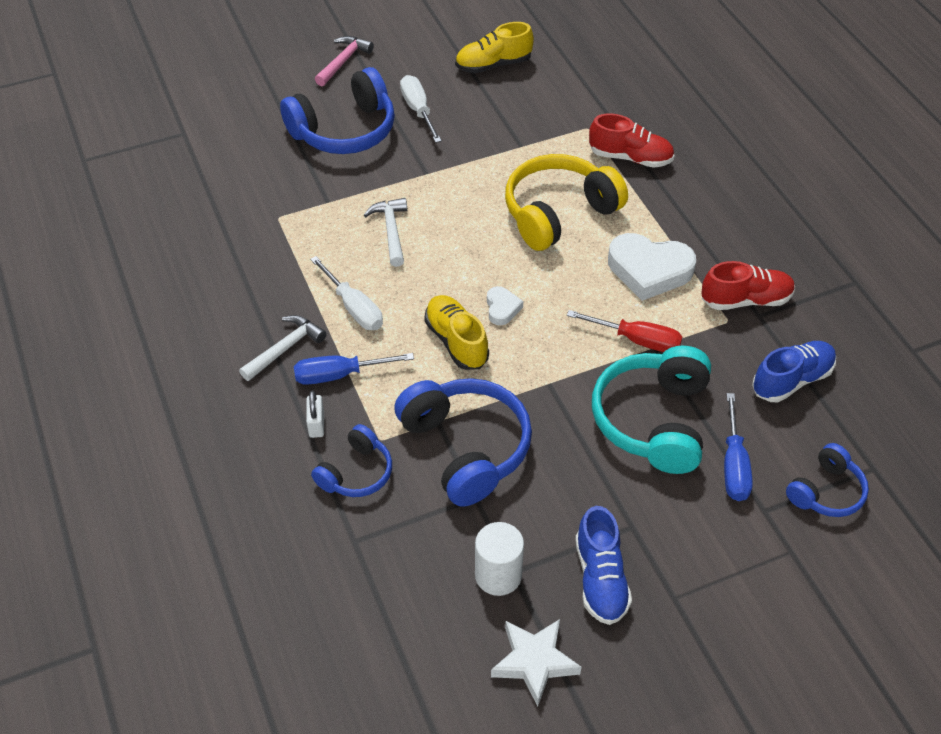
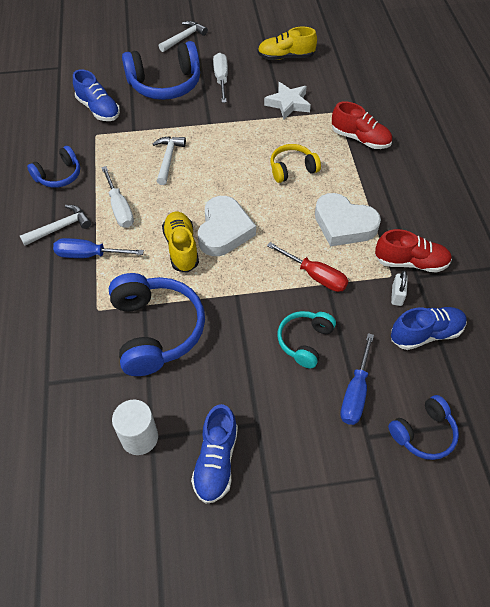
camera: 15 degrees right, 5 degrees up
white padlock [306,390,324,438] -> white padlock moved to [391,270,408,306]
blue headphones [311,424,392,497] -> blue headphones moved to [27,146,80,188]
pink hammer [315,36,374,86] -> white hammer [159,21,208,52]
white heart [487,286,523,325] -> white heart [198,196,256,256], size x2.04
white star [491,619,581,706] -> white star moved to [264,82,311,120]
yellow headphones [505,154,628,251] -> yellow headphones [271,144,321,183], size x0.56
turquoise headphones [592,346,711,474] -> turquoise headphones [277,311,336,368], size x0.56
none -> blue shoe [73,69,120,121]

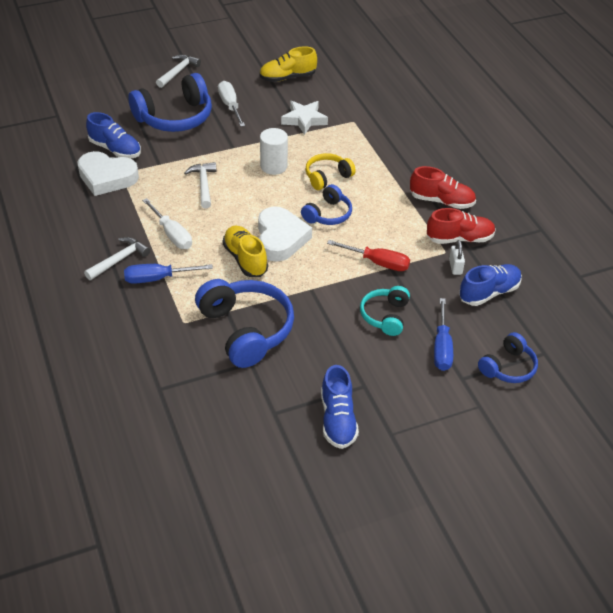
camera: 15 degrees left, 10 degrees down
blue headphones [27,146,80,188] -> blue headphones moved to [301,184,352,225]
white cylinder [112,400,158,455] -> white cylinder moved to [260,128,288,175]
white heart [315,193,381,246] -> white heart moved to [77,151,139,196]
red shoe [332,101,392,149] -> red shoe moved to [410,166,476,209]

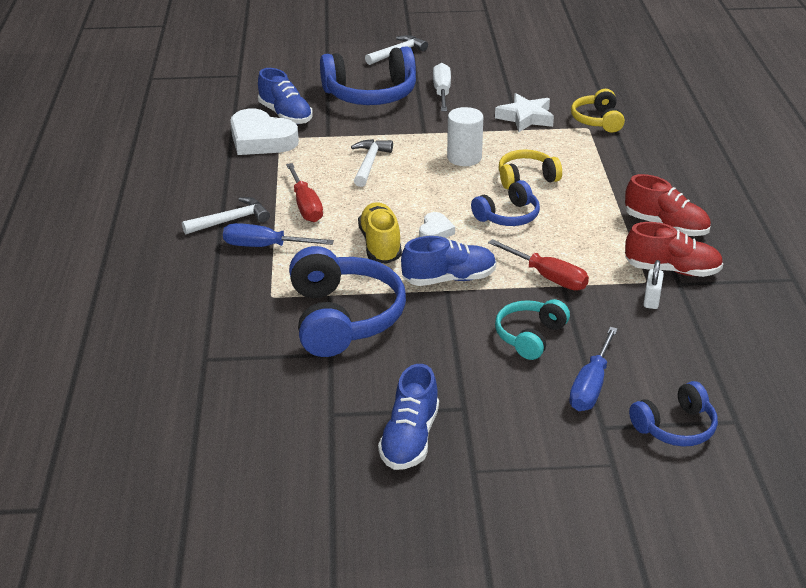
camera: 20 degrees right, 10 degrees down
white screwdriver [142,198,192,249] -> red screwdriver [286,163,323,222]
white heart [258,207,312,262] -> white heart [419,212,455,238], size x0.49
yellow shoe [259,46,317,82] -> none
blue shoe [459,264,522,306] -> blue shoe moved to [401,236,496,286]
none -> yellow headphones [571,89,625,133]

